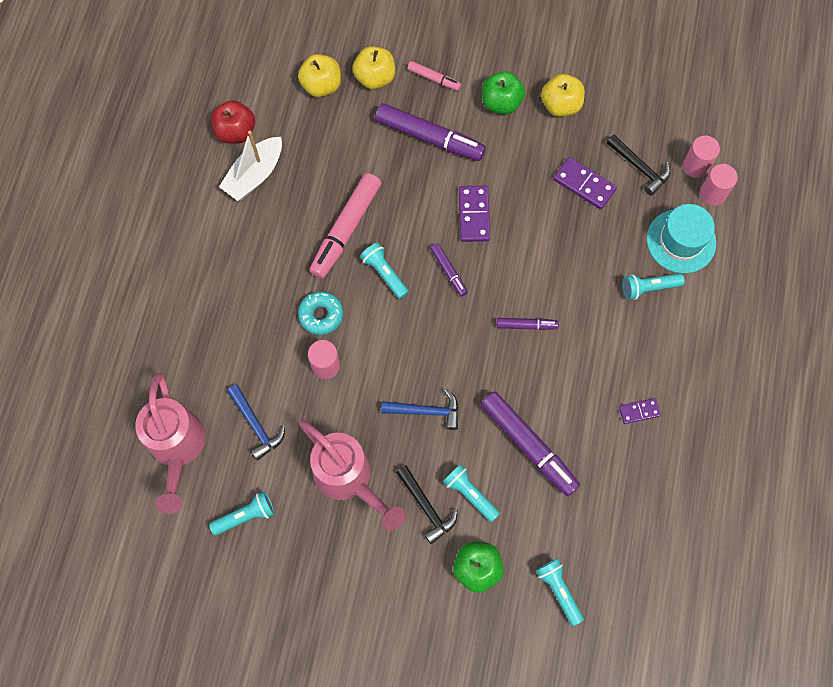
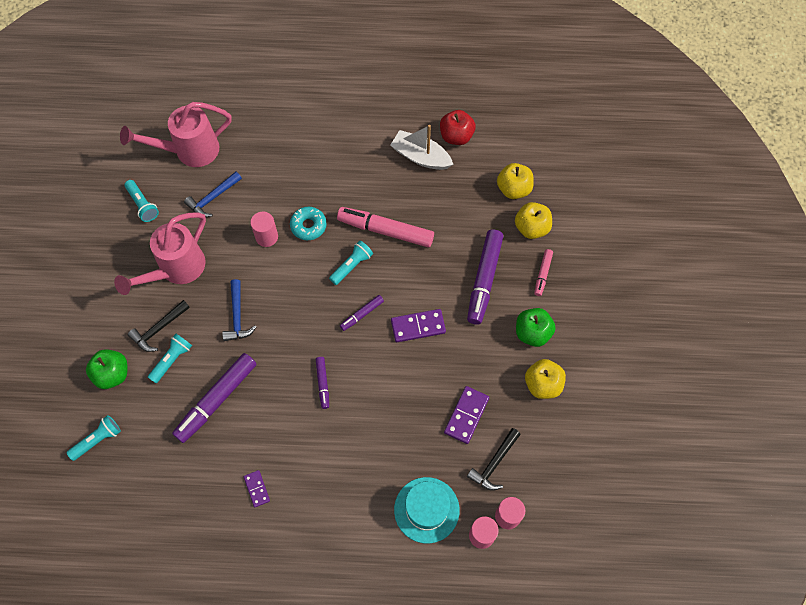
camera: 80 degrees right, 5 degrees down
turquoise flashlight [623,273,685,300] -> none

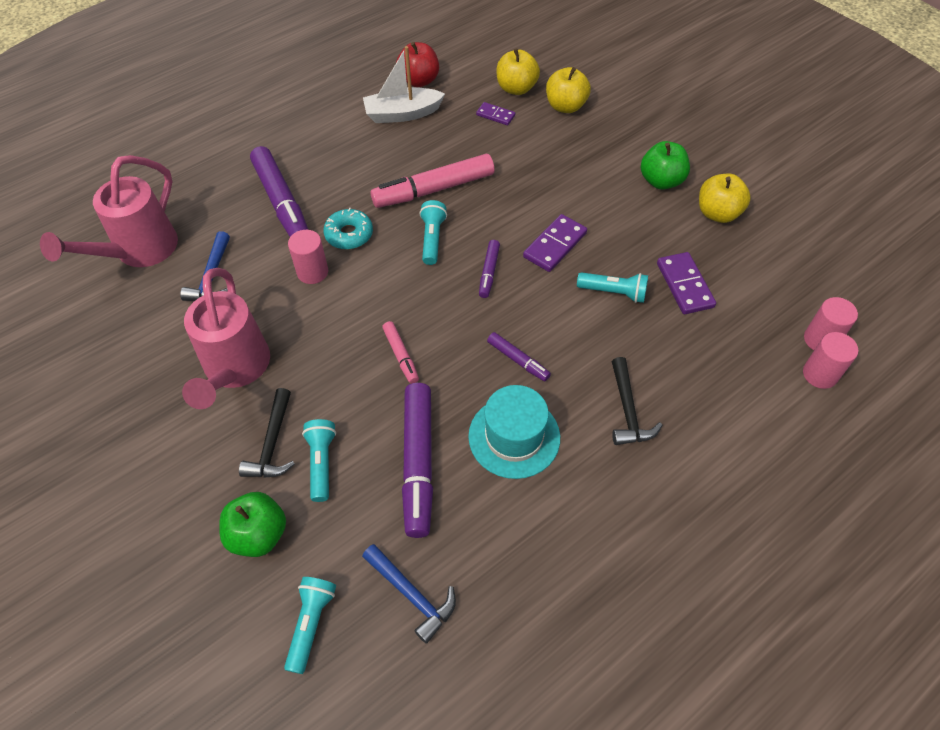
camera: 40 degrees left, 10 degrees down
turquoise flashlight [125,180,159,222] -> turquoise flashlight moved to [577,272,648,303]
blue hammer [222,279,256,341] -> blue hammer moved to [362,544,456,644]
purple domino [244,470,270,507] -> purple domino moved to [476,102,515,125]
turquoise hat [394,477,460,543] -> turquoise hat moved to [468,385,560,479]
purple marker [467,229,504,325] -> purple marker moved to [250,146,309,237]
black hammer [467,428,521,491] -> black hammer moved to [612,357,662,445]
pink marker [534,249,553,296] -> pink marker moved to [382,321,419,384]

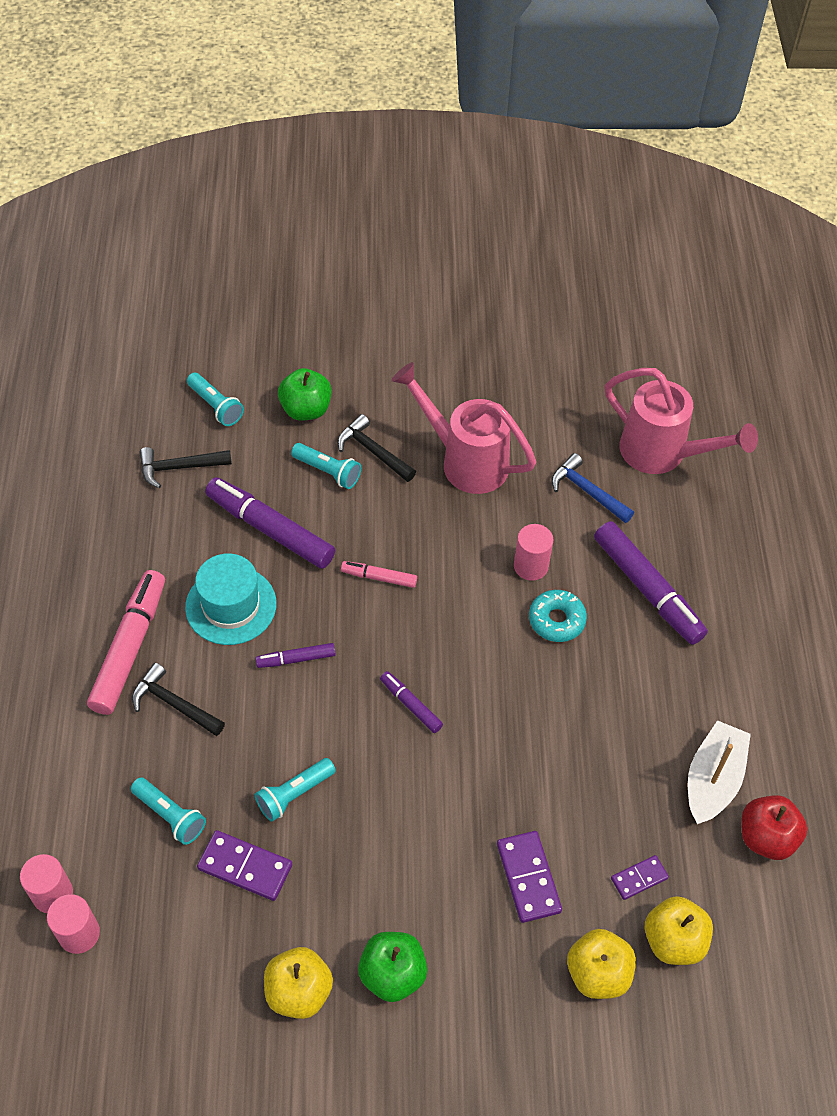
camera: 125 degrees right, 0 degrees up
pink watering can [40,155,178,267] -> pink watering can turned 150 degrees clockwise [605,368,758,474]
purple marker [250,146,309,237] -> purple marker turned 135 degrees counterclockwise [594,521,708,645]
blue hammer [362,544,456,644] -> black hammer [139,447,232,489]
pink marker [370,154,494,208] -> pink marker moved to [87,570,165,715]
turquoise flashlight [419,200,447,265] -> turquoise flashlight moved to [131,777,206,845]
purple domino [523,214,587,272] -> purple domino moved to [497,831,562,923]

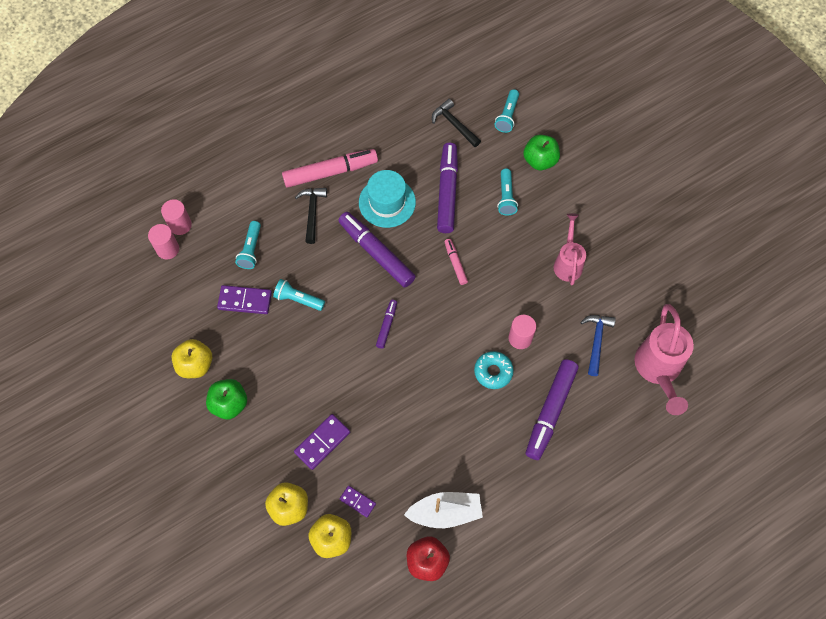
camera: 60 degrees right, 10 degrees up
purple domino [197,830,292,901] -> purple domino turned 75 degrees counterclockwise [217,285,272,314]
purple marker [255,643,336,668] -> purple marker [338,212,416,288], size x1.99
black hammer [337,414,416,482] -> none
pink watering can [391,362,536,494] -> pink watering can [554,213,586,285], size x0.64

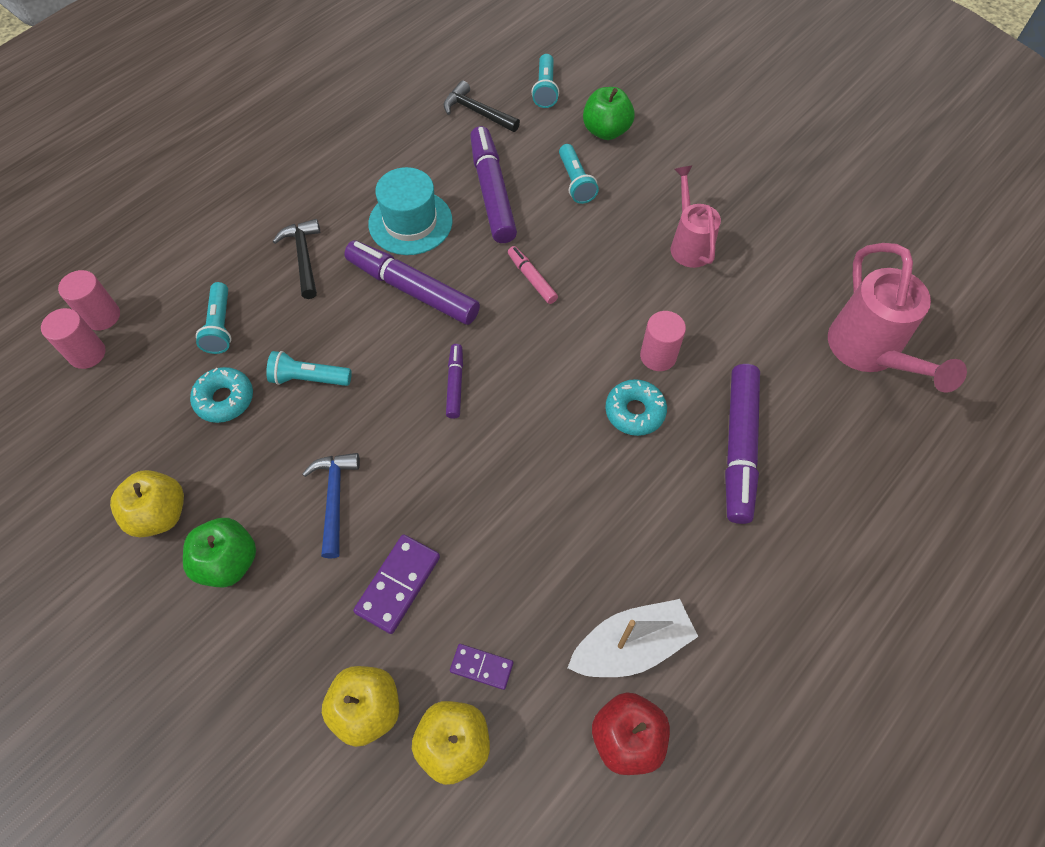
camera: 15 degrees left, 5 degrees down
purple domino [217,285,272,314] -> turquoise donut [190,367,253,423]
pink marker [282,149,378,188] -> none
blue hammer [581,315,616,376] -> blue hammer moved to [303,453,360,559]

